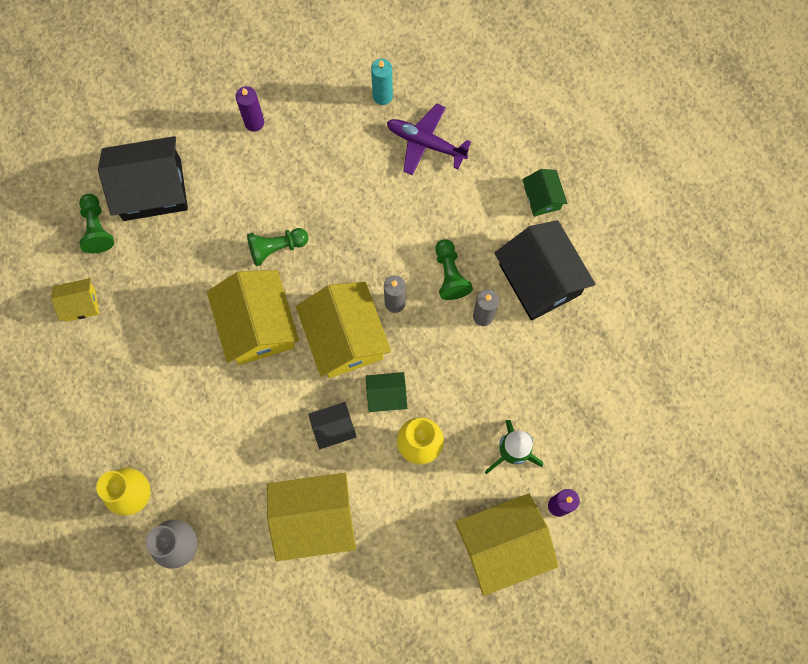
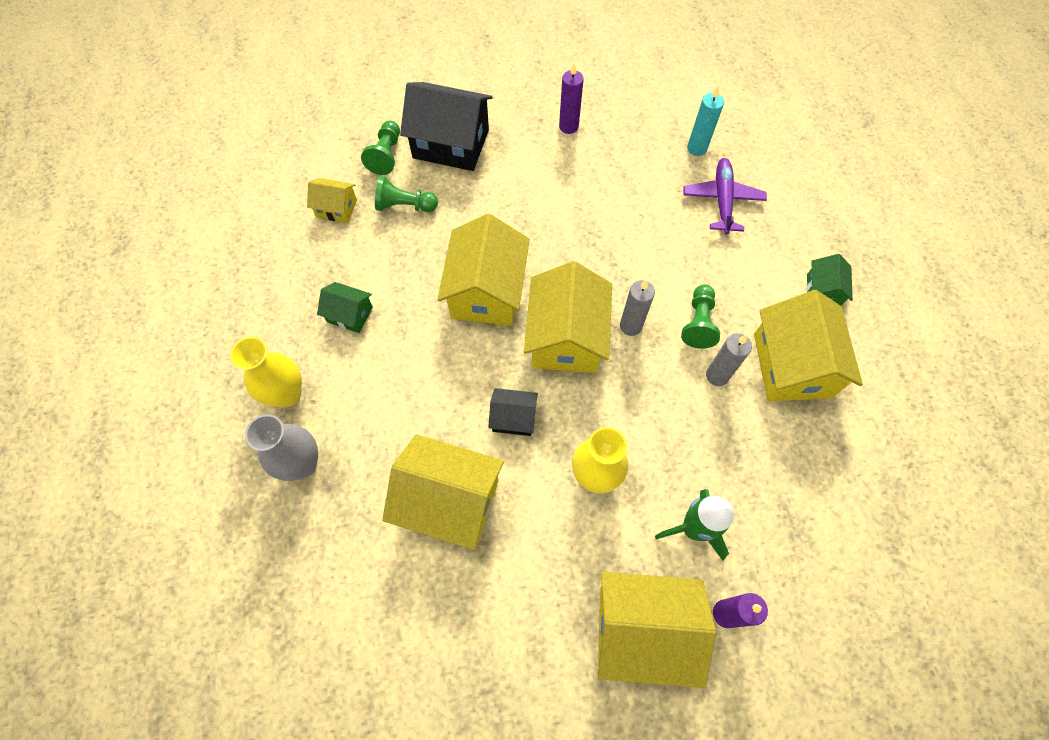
camera: 25 degrees right, 10 degrees down
green pawn [247,228,309,266] -> green pawn moved to [375,176,438,212]
green house [366,372,407,412] -> green house moved to [317,282,373,333]
purple plane [387,104,471,175] -> purple plane turned 45 degrees clockwise [683,158,767,234]
black house [495,220,595,321] -> yellow house [754,290,863,401]

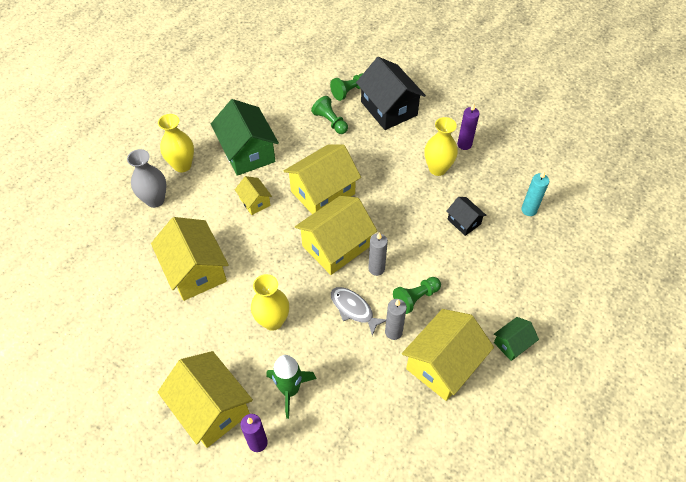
camera: 45 degrees right, 10 degrees down
yellow house [307,178,357,223] -> yellow house moved to [235,176,272,215]
green house [317,282,373,333] -> green house [211,99,279,176], size x1.98
black house [488,388,538,436] -> black house moved to [447,197,487,236]
purple plane [683,158,767,234] -> none
none -> grey fish [331,287,386,336]
none -> yellow vase [424,117,458,176]

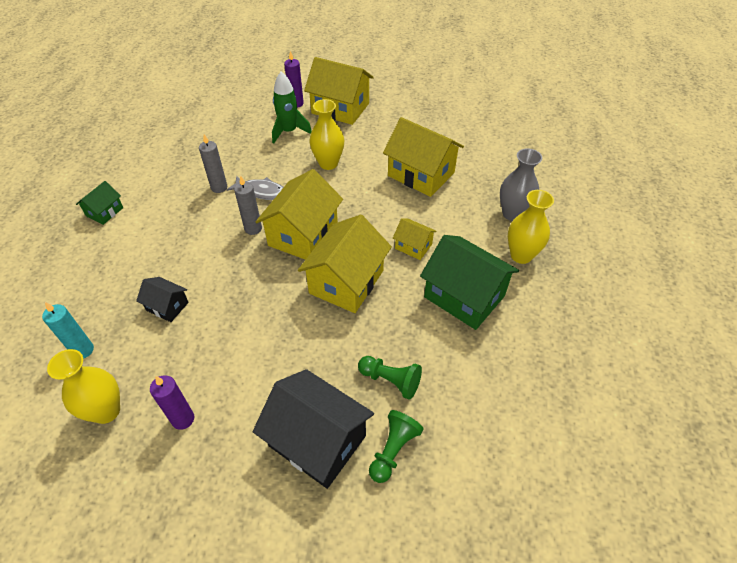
camera: 155 degrees right, 5 degrees down
green pawn [393,277,441,314] -> none
yellow house [402,309,494,401] -> none
yellow vase [424,117,458,176] -> yellow vase moved to [47,349,120,424]

